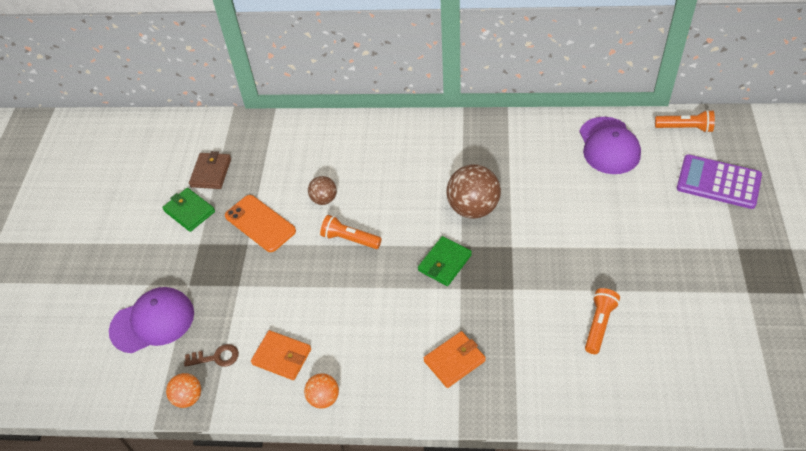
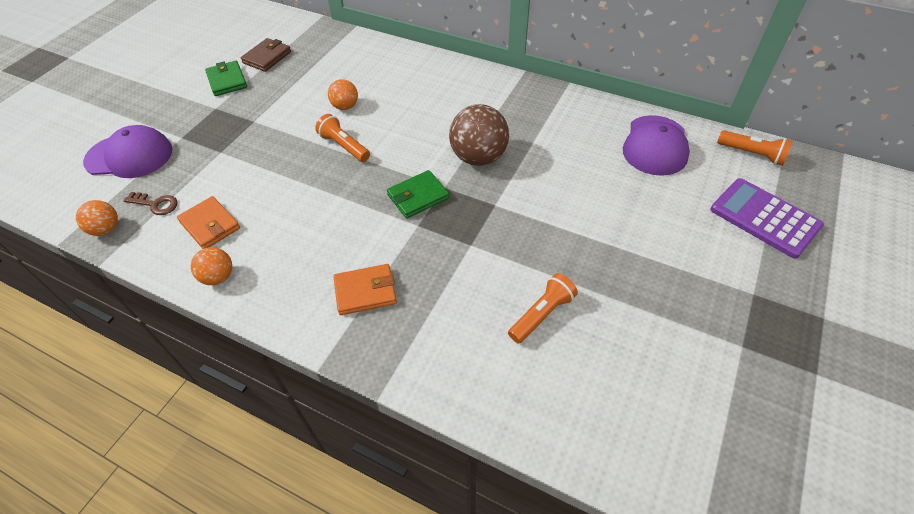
camera: 20 degrees right, 0 degrees up
orange phone [225,195,296,252] -> none
brown ball [308,176,337,205] -> orange ball [328,79,358,110]

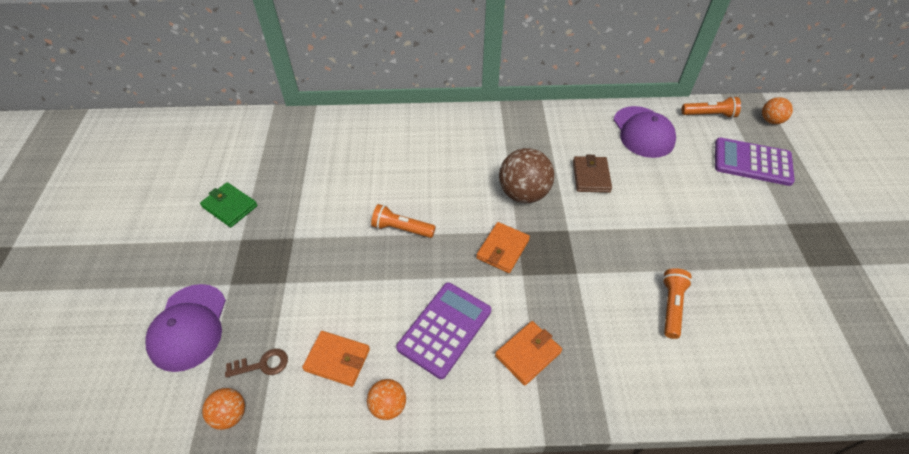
camera: 30 degrees left, 0 degrees up
purple cap [83,125,173,178] -> purple cap turned 120 degrees clockwise [145,284,226,372]
brown wallet [241,38,291,72] -> brown wallet moved to [573,155,612,193]
orange ball [328,79,358,110] -> orange ball moved to [762,97,793,124]
green wallet [387,170,449,219] -> orange wallet [476,222,530,273]
none -> purple calculator [396,283,491,379]

